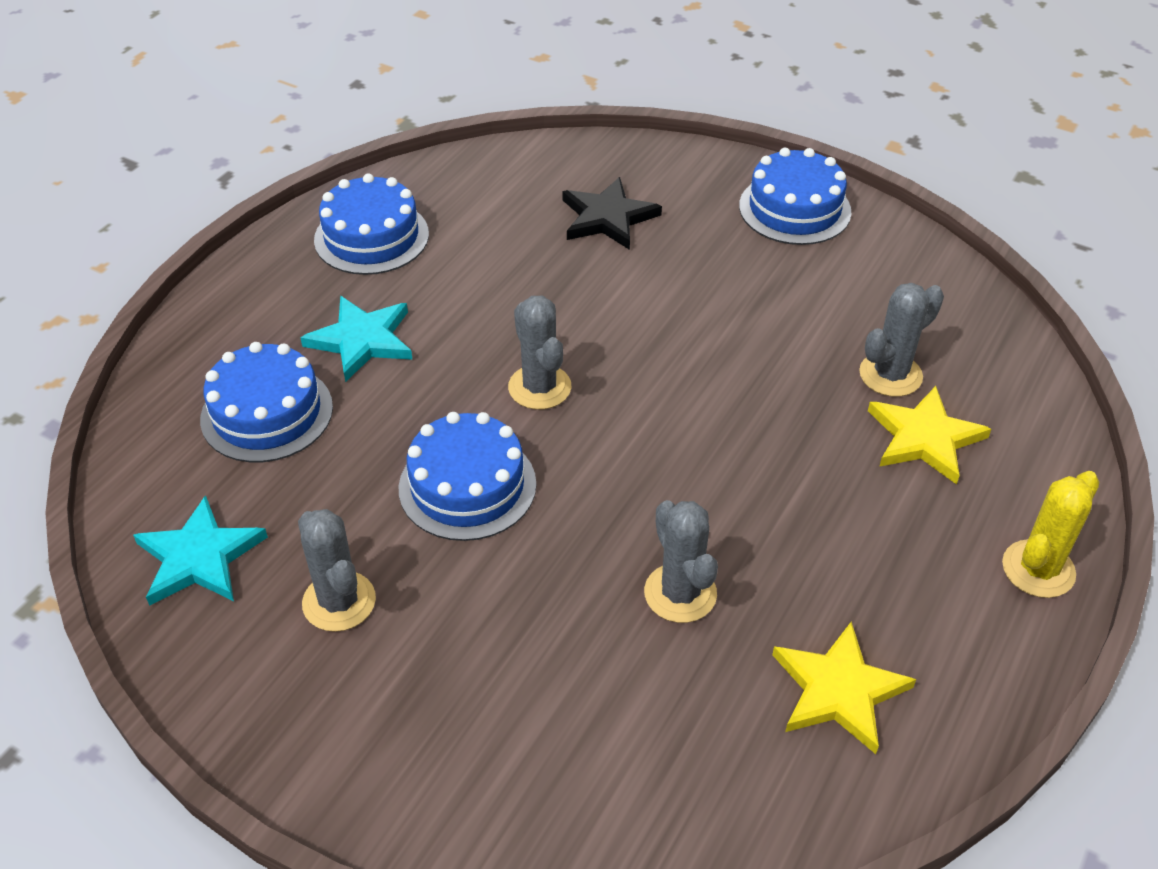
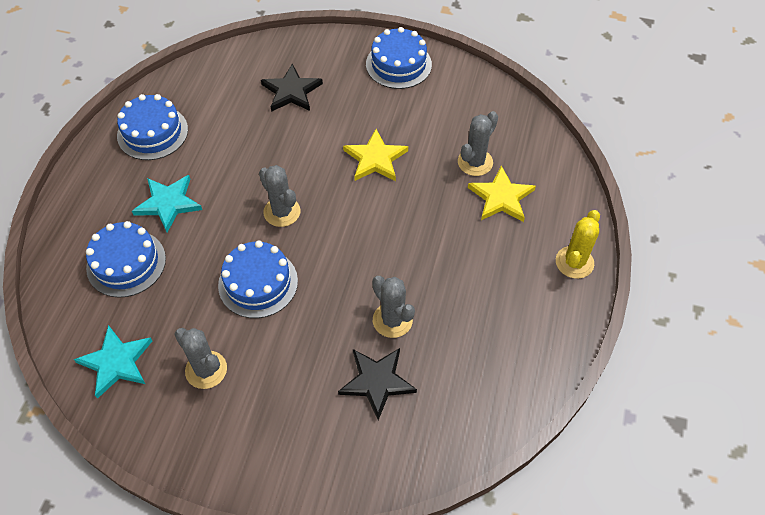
camera: 15 degrees left, 10 degrees up
yellow star [772,621,916,754] -> yellow star moved to [343,129,408,181]
none -> black star [338,348,417,420]

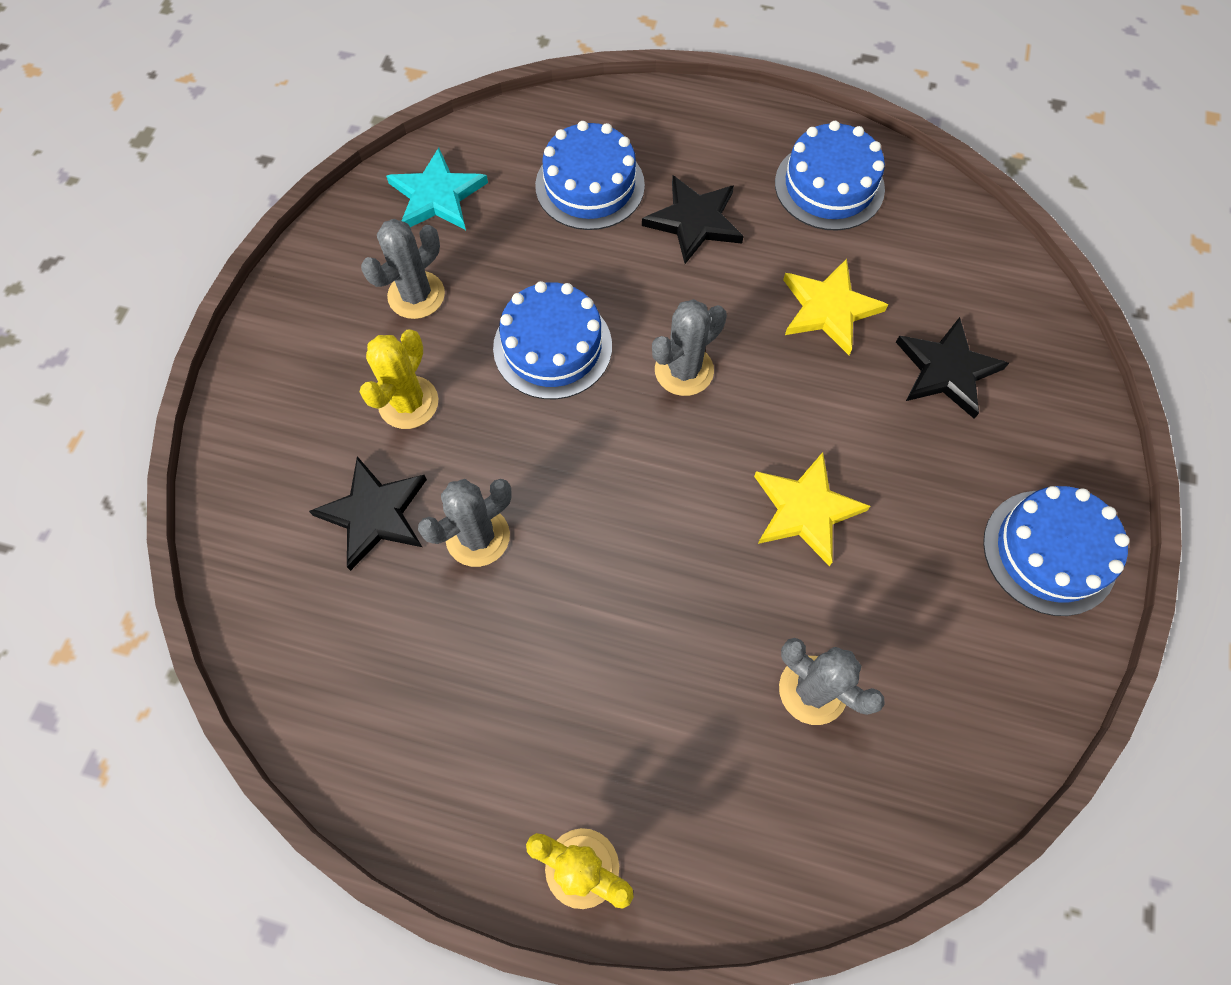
camera: 90 degrees right, 10 degrees up
turquoise star [132,175,202,233] -> black star [642,176,744,264]
yellow star [468,166,536,222] -> yellow star moved to [783,259,889,355]
none -> yellow cactus [360,329,439,429]

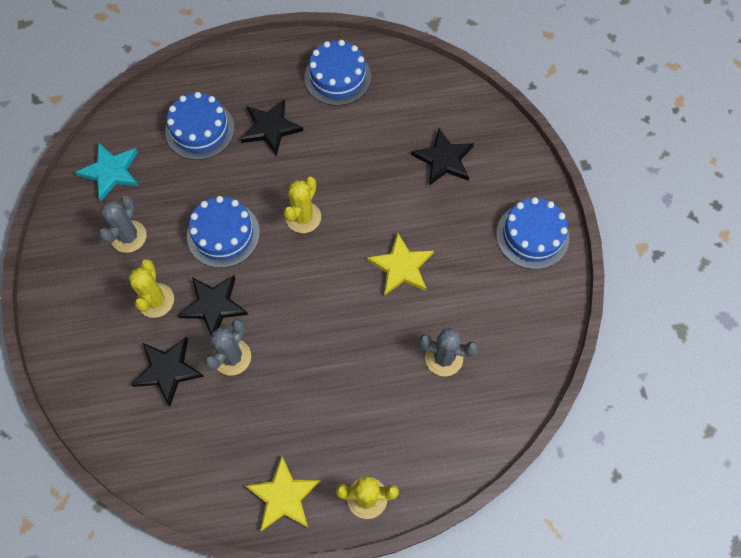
camera: 25 degrees left, 0 degrees up
grey cactus [652,299,727,396] -> yellow cactus [283,177,321,233]
yellow star [783,259,889,355] -> yellow star moved to [245,456,321,531]
none -> black star [177,275,248,337]

